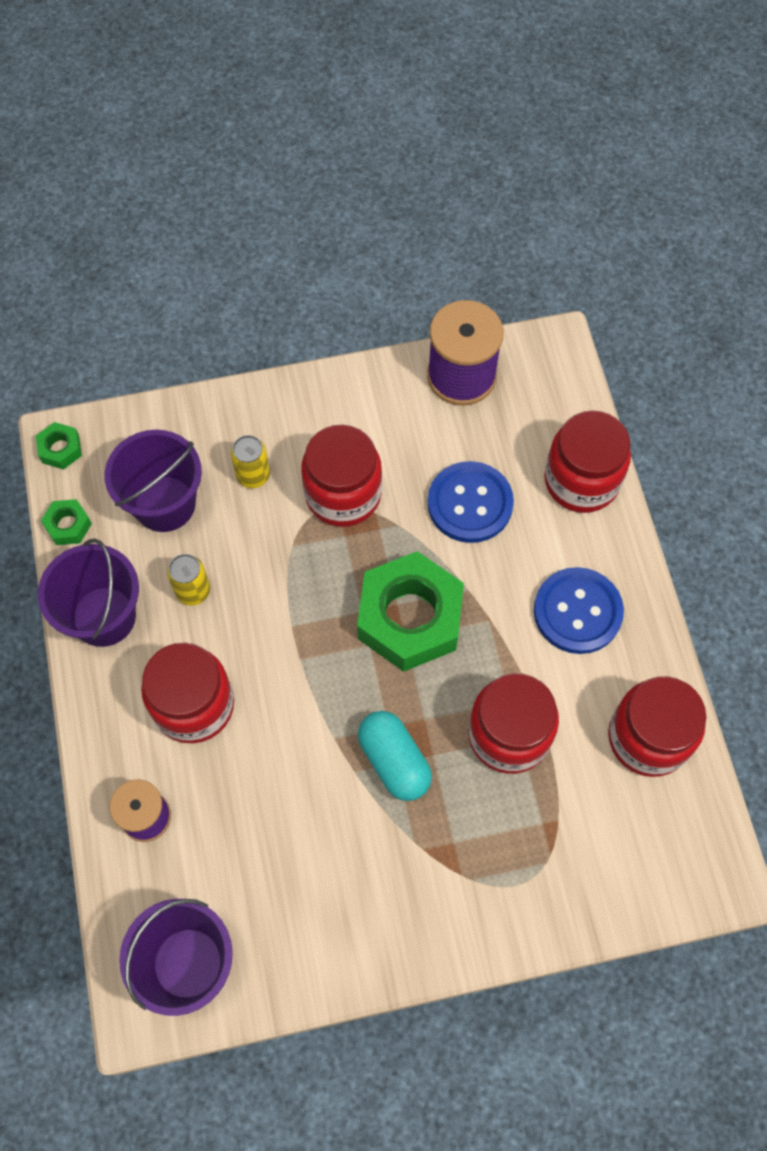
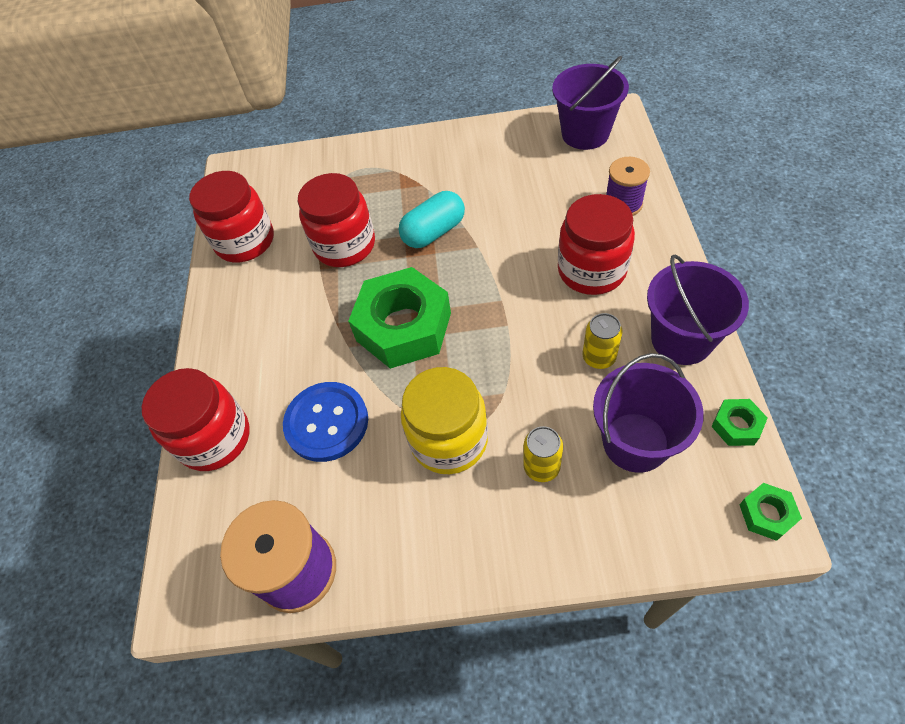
camera: 165 degrees left, 10 degrees down
red jar [301,424,382,527] -> yellow jar [401,367,488,474]
turquoise capsule [358,711,432,801] -> turquoise capsule turned 75 degrees clockwise [398,191,465,248]
blue button [534,567,624,654] -> none

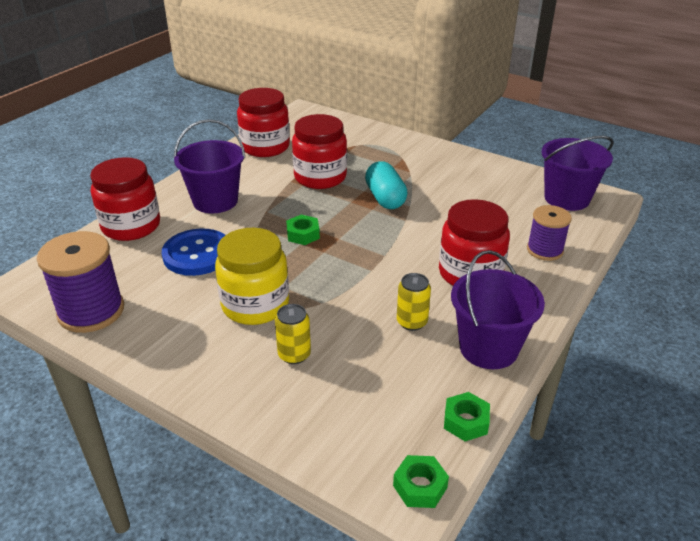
camera: 30 degrees right, 20 degrees down
green nut [348,267,451,369] -> green nut [286,215,320,245], size x0.43
turquoise capsule [398,191,465,248] -> turquoise capsule turned 75 degrees clockwise [365,161,408,209]
purple bucket [593,353,704,473] -> purple bucket moved to [174,119,245,213]

